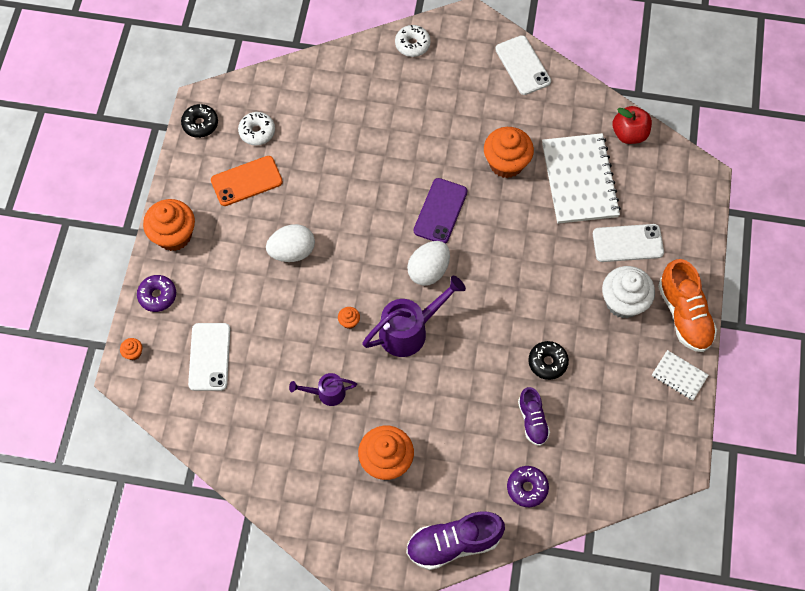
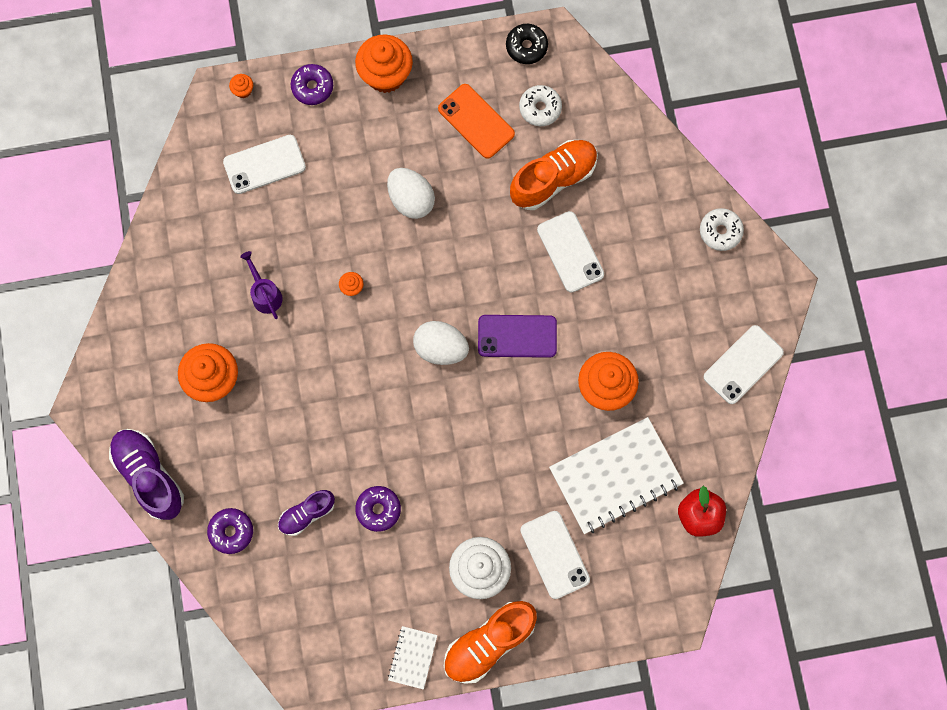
camera: 70 degrees right, 10 degrees up
purple watering can [362,276,466,357] -> none
black donut [528,341,569,380] -> purple donut [355,486,401,532]
none -> orange shoe [510,140,598,210]
none -> white phone [537,211,604,293]

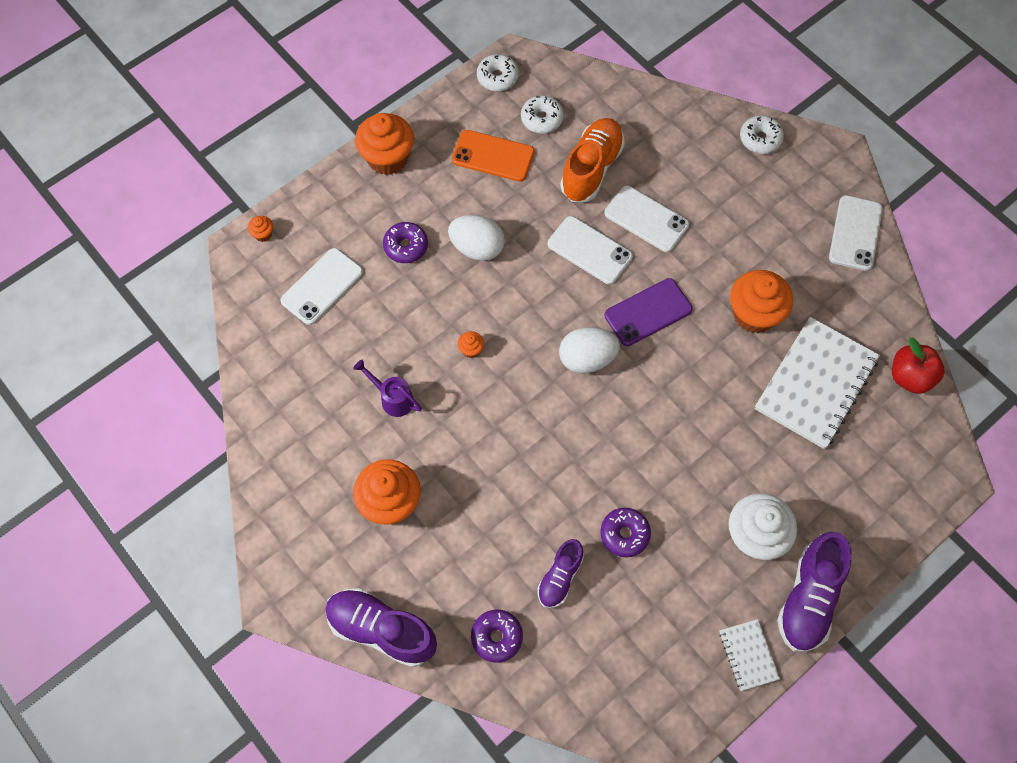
camera: 30 degrees left, 10 degrees down
purple donut [291,64,333,105] -> purple donut moved to [383,222,428,263]
orange shoe [444,601,537,684] -> purple shoe [777,532,852,652]
black donut [506,24,548,64] -> white donut [477,54,519,91]
white phone [520,511,590,599] -> white phone moved to [548,216,633,285]

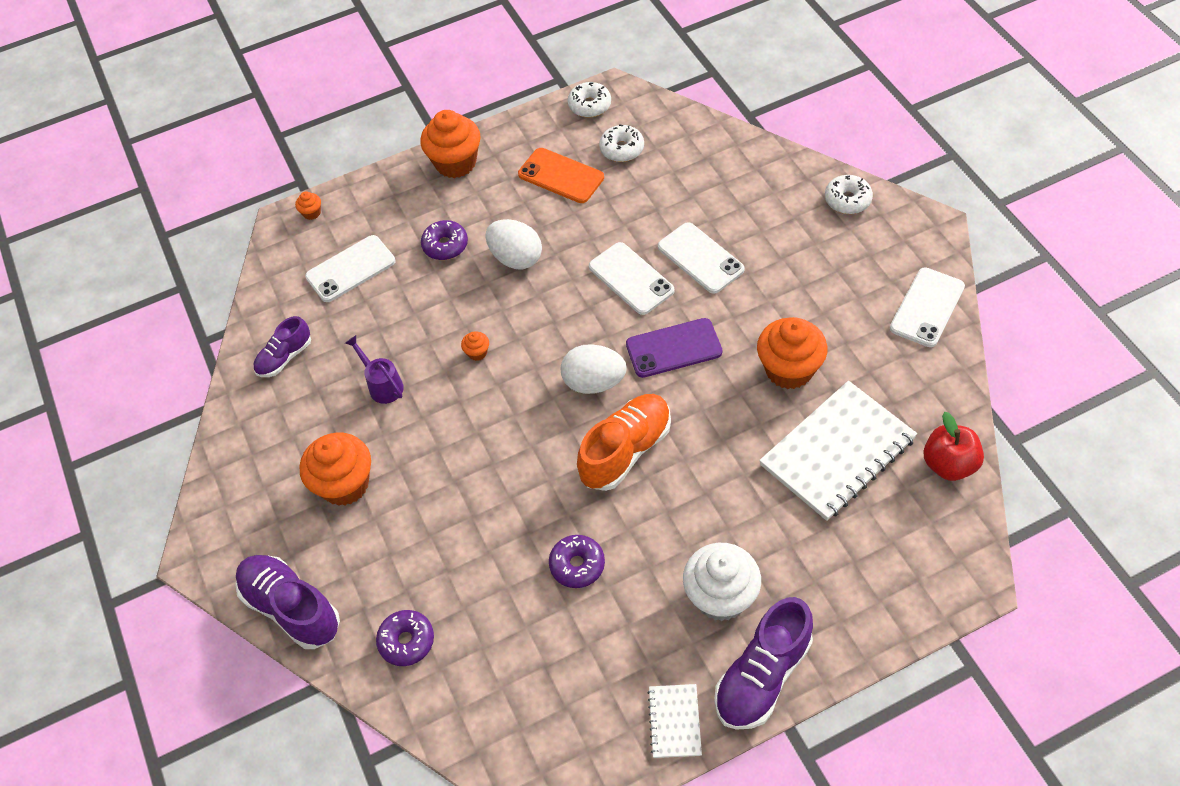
camera: 20 degrees right, 10 degrees down
purple shoe [537,539,584,608] -> purple shoe moved to [253,316,311,377]
orange shoe [560,118,625,202] -> orange shoe moved to [577,394,671,491]

